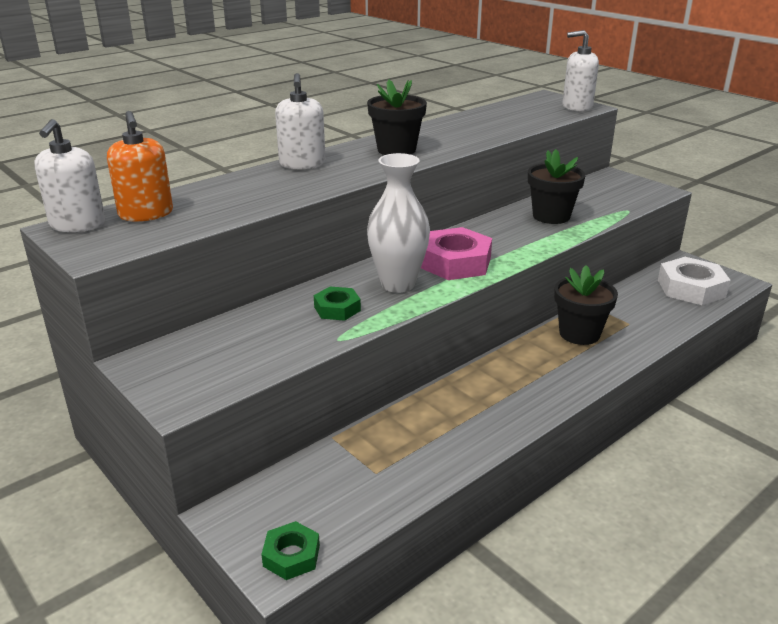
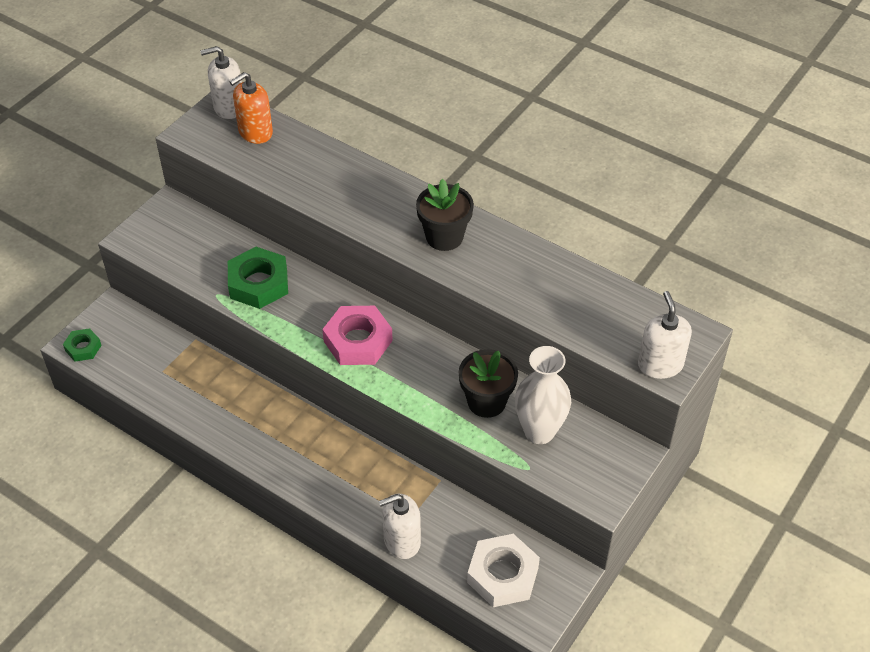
camera: 75 degrees right, 20 degrees up
white soap dispenser [275,73,326,170] -> white soap dispenser moved to [379,494,421,559]
green nut [314,287,361,321] -> green nut [228,247,288,309], size x1.79
white vase [367,153,430,293] -> white vase moved to [515,346,571,444]
black flower pot [554,265,618,345] -> none

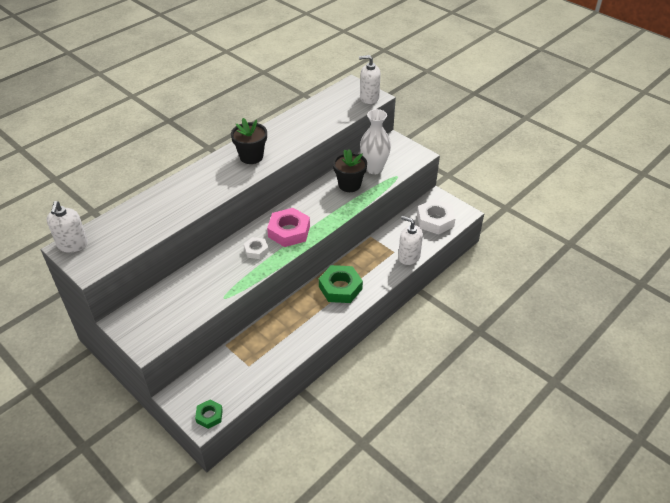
camera: 80 degrees left, 5 degrees down
green nut [228,247,288,309] -> green nut moved to [319,265,363,303]
orange soap dispenser [230,72,273,144] -> none
white soap dispenser [379,494,421,559] -> white soap dispenser turned 135 degrees clockwise [398,216,423,265]
none -> white nut [244,237,269,259]

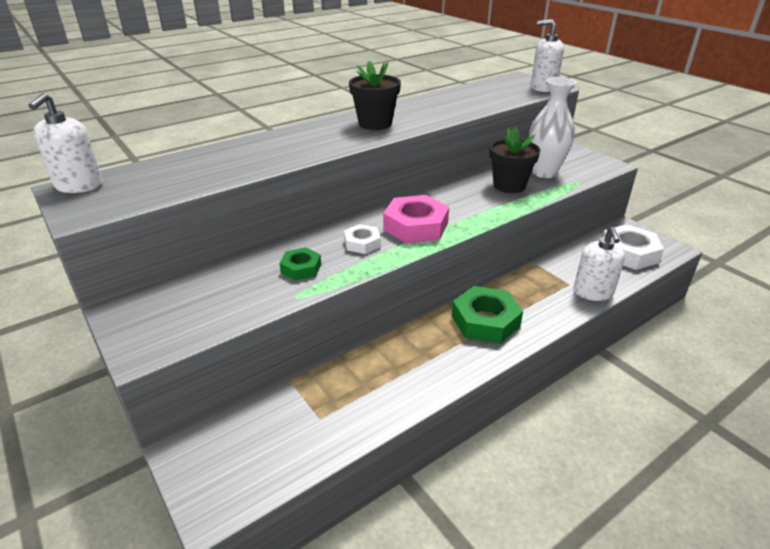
camera: 10 degrees right, 10 degrees down
green nut [195,400,223,429] -> green nut moved to [279,247,321,281]
white soap dispenser [398,216,423,265] -> white soap dispenser turned 135 degrees counterclockwise [573,227,625,301]

